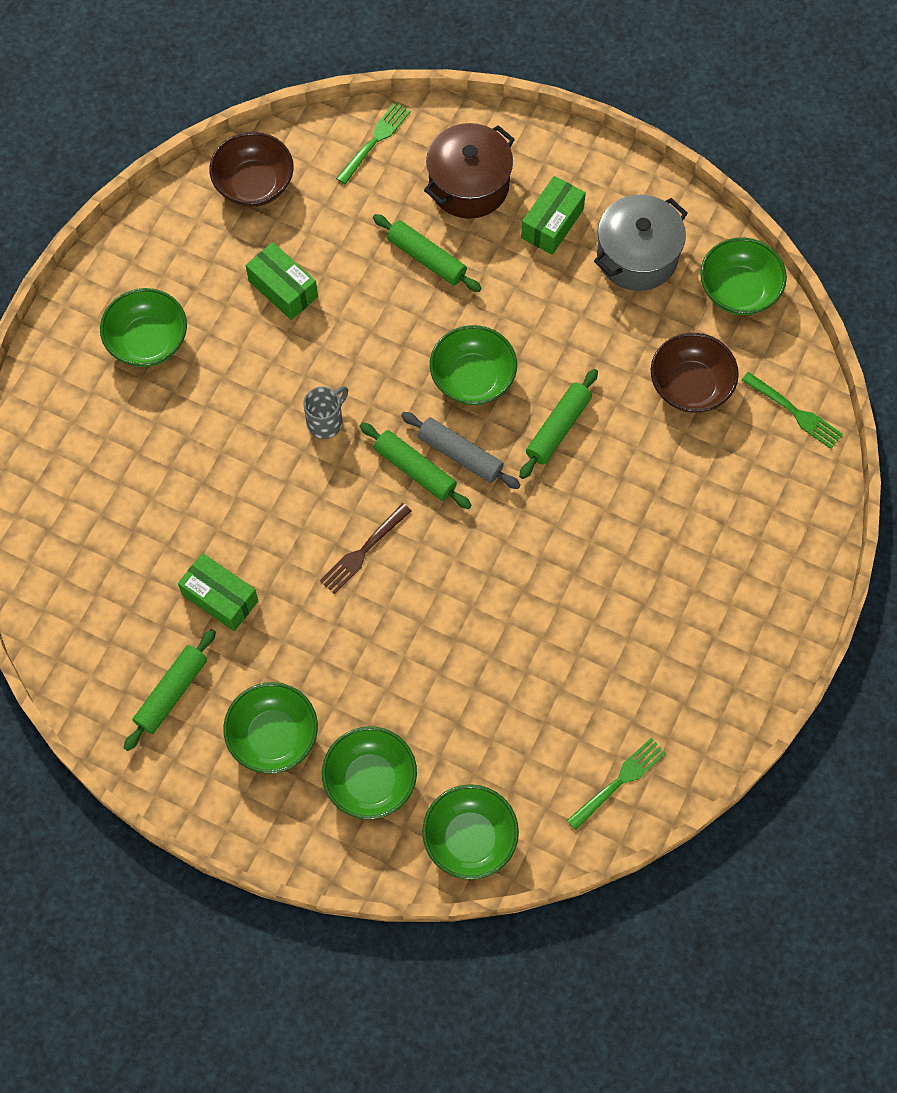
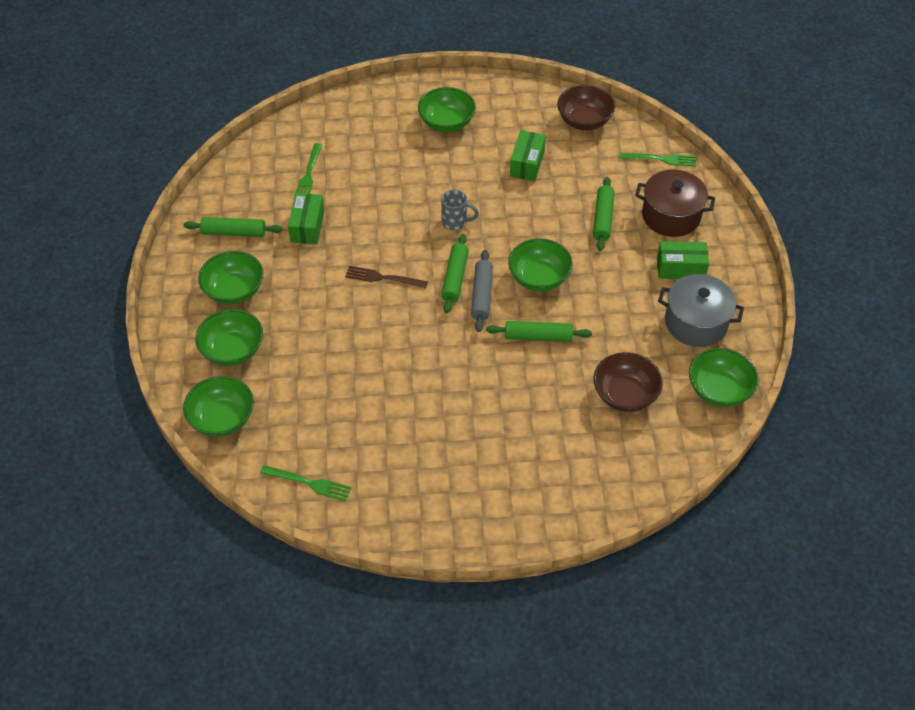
camera: 60 degrees right, 15 degrees down
green fork [741,372,843,449] -> green fork moved to [294,143,322,198]

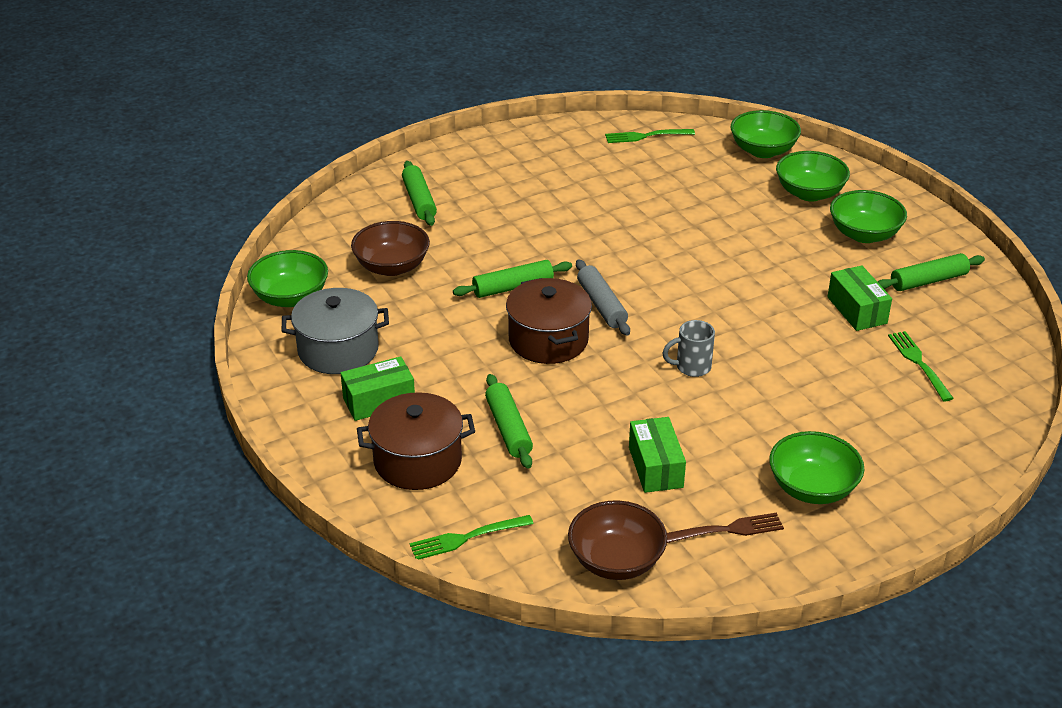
camera: 155 degrees right, 15 degrees down
brown fork [345,266,428,288] -> brown fork moved to [667,513,784,543]
green rolling pin [441,234,469,313] -> green rolling pin moved to [402,161,437,226]
green bowl [508,238,573,292] -> brown pot [506,278,592,364]

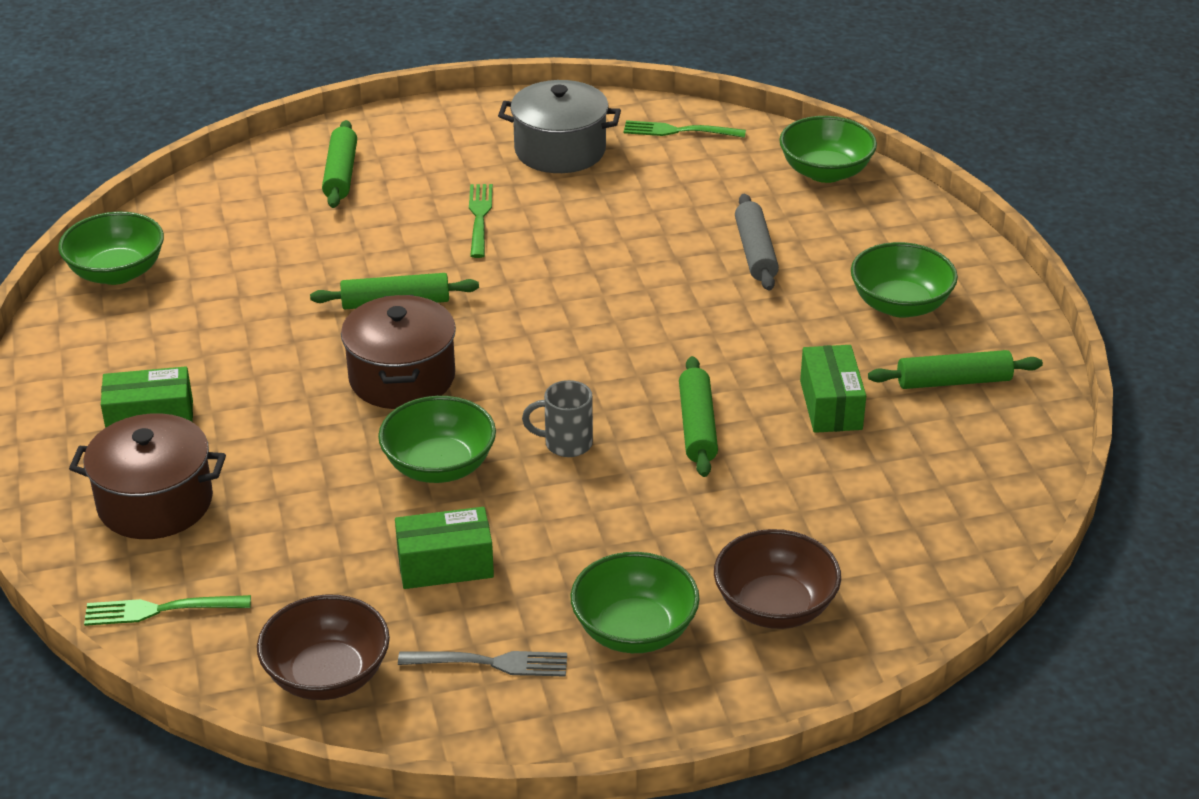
camera: 15 degrees right, 0 degrees up
grey pot [282,288,389,374] -> grey pot moved to [498,80,621,173]
brown bowl [351,221,430,276] -> brown bowl moved to [714,529,841,629]
green rolling pin [485,374,533,469] -> green rolling pin moved to [679,356,718,477]
grey rolling pin [576,259,630,335] -> grey rolling pin moved to [735,194,779,291]
green box [629,417,686,493] -> green box turned 75 degrees clockwise [395,507,494,589]
brown fork [667,513,784,543] -> grey fork [398,651,567,677]
green bowl [776,151,850,201] -> green bowl moved to [378,396,496,483]
green fork [888,331,954,401] -> green fork moved to [469,184,493,258]

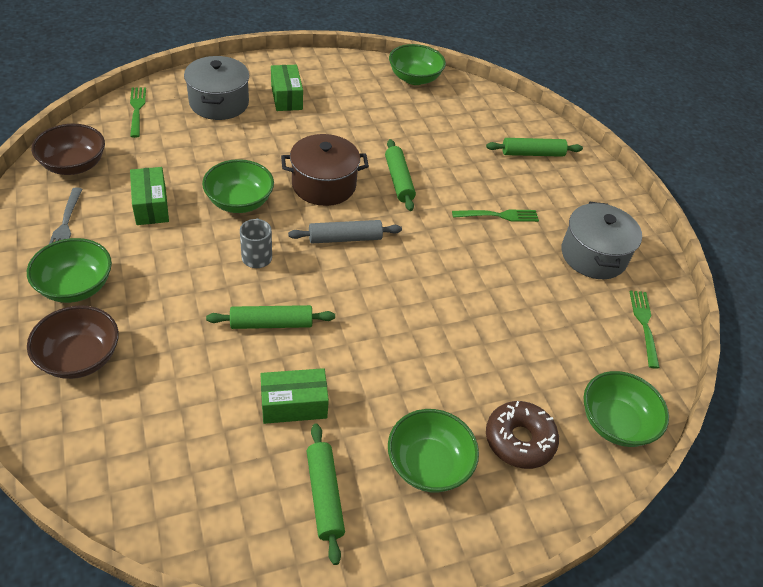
camera: 80 degrees right, 10 degrees up
brown pot [69,413,226,539] -> grey pot [184,56,249,120]
grey rolling pin [735,194,779,291] -> grey rolling pin moved to [288,220,402,243]
none -> brown donut [486,401,559,469]

